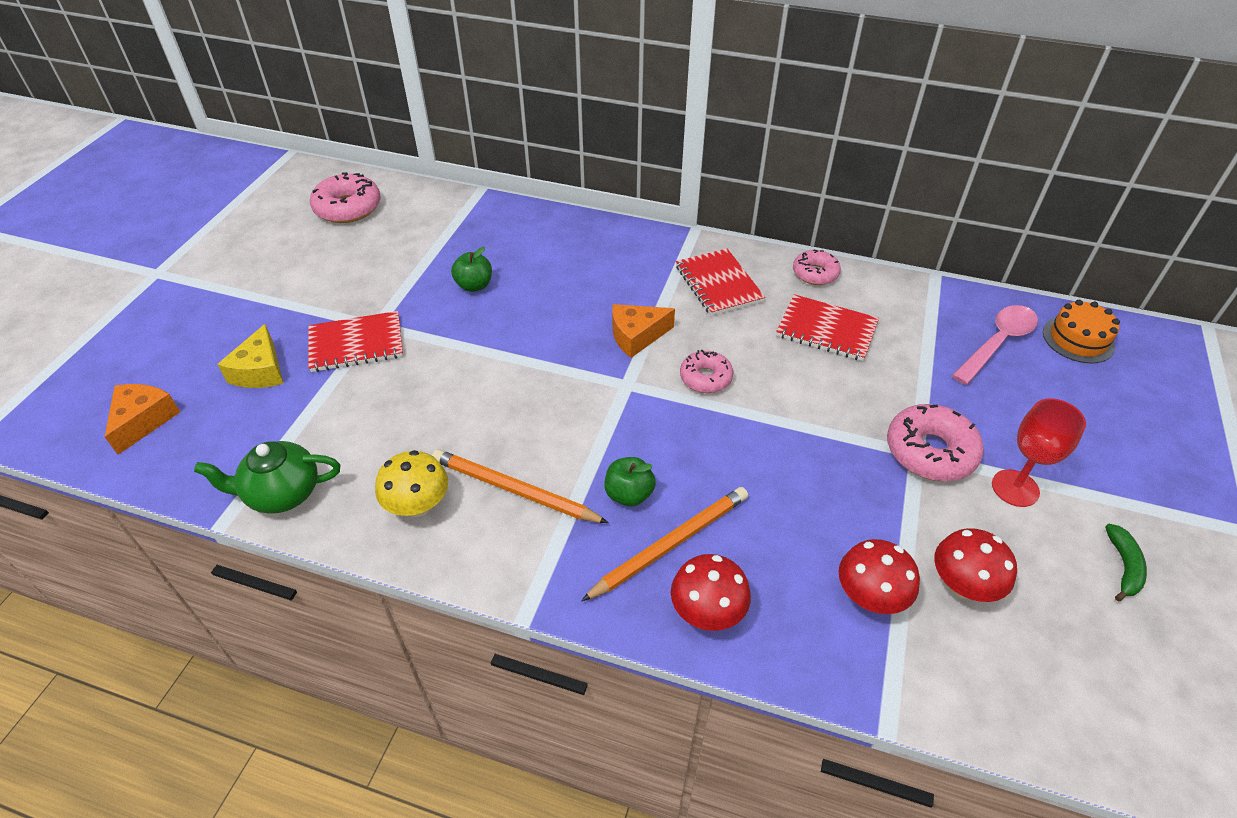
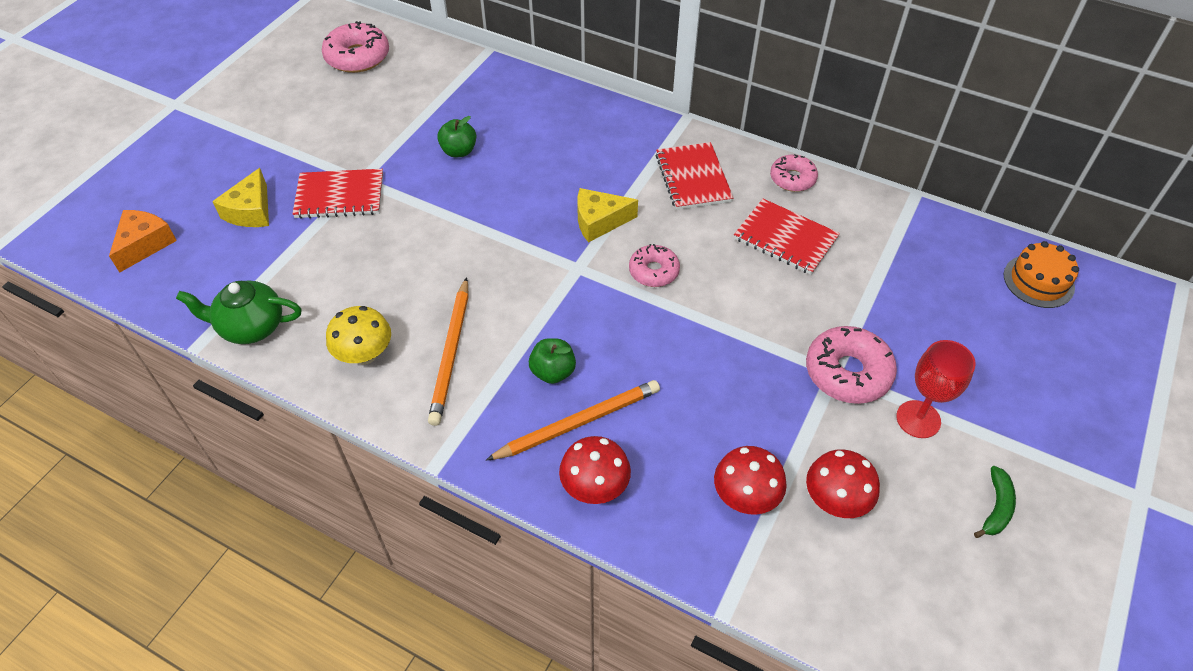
camera: 10 degrees right, 5 degrees up
orange pencil [432,449,608,523] -> orange pencil turned 120 degrees counterclockwise [428,277,469,426]
orange cheese [612,304,675,358] -> yellow cheese [577,188,638,243]
pink spoon [952,305,1038,385] -> none

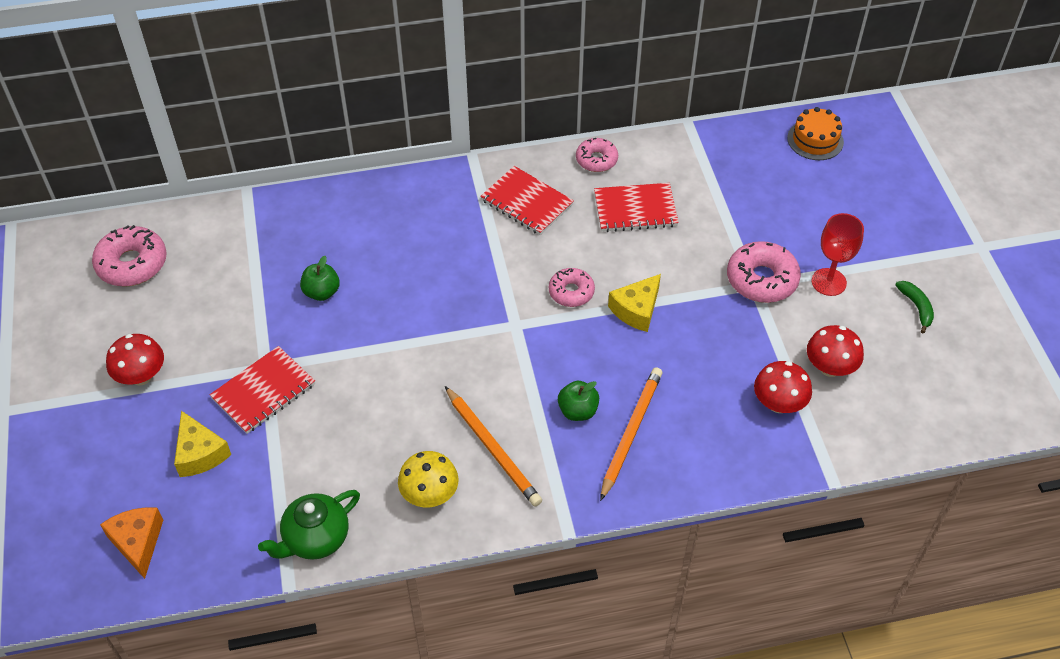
camera: 40 degrees left, 0 degrees up
red mushroom [559,436,631,504] -> red mushroom moved to [106,334,164,385]
yellow cheese [577,188,638,243] -> yellow cheese moved to [608,274,661,332]

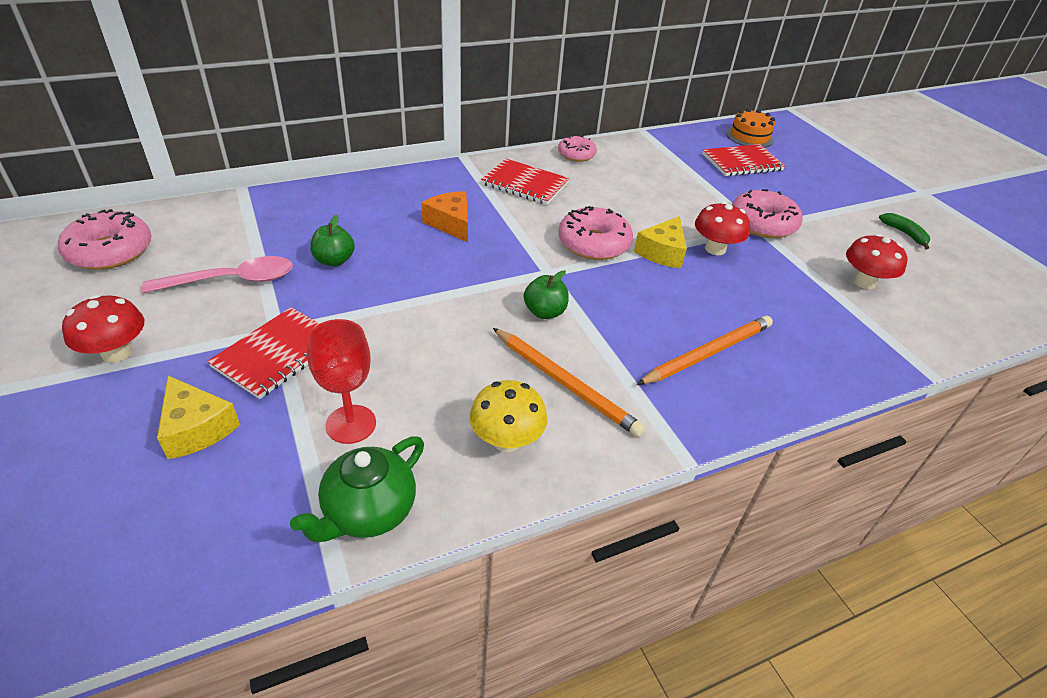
camera: 15 degrees left, 10 degrees down
orange cheese [100,507,163,579] -> orange cheese moved to [422,191,468,242]
pink donut [549,268,595,307] -> pink donut [558,206,633,260], size x1.58
green apple [558,381,599,421] -> green apple moved to [524,270,569,319]
red notebook [594,183,679,232] -> red notebook moved to [702,144,785,176]
orange pencil [600,368,662,501] -> orange pencil turned 45 degrees clockwise [637,316,773,385]
red mushroom [754,361,812,413] -> red mushroom moved to [695,202,750,255]
red goblet [812,213,864,296] -> red goblet moved to [307,319,376,444]
none -> pink spoon [142,256,293,293]

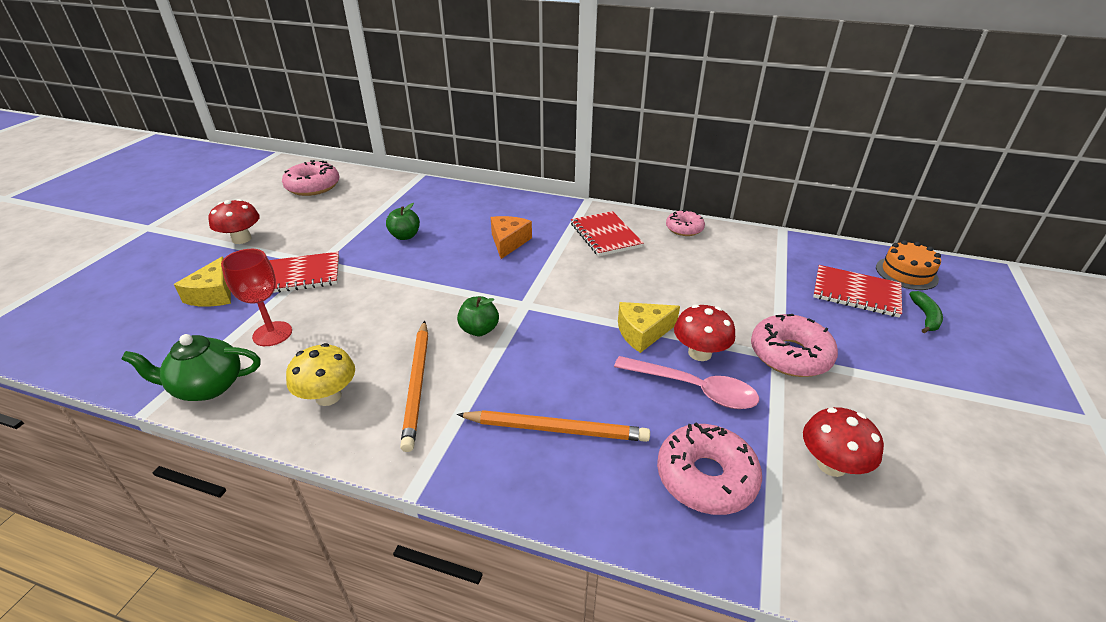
camera: 45 degrees right, 5 degrees down
pink spoon [142,256,293,293] -> pink spoon moved to [614,356,759,409]
pink donut [558,206,633,260] -> pink donut moved to [657,422,762,515]
green banana [879,213,930,250] -> green banana moved to [909,291,943,333]

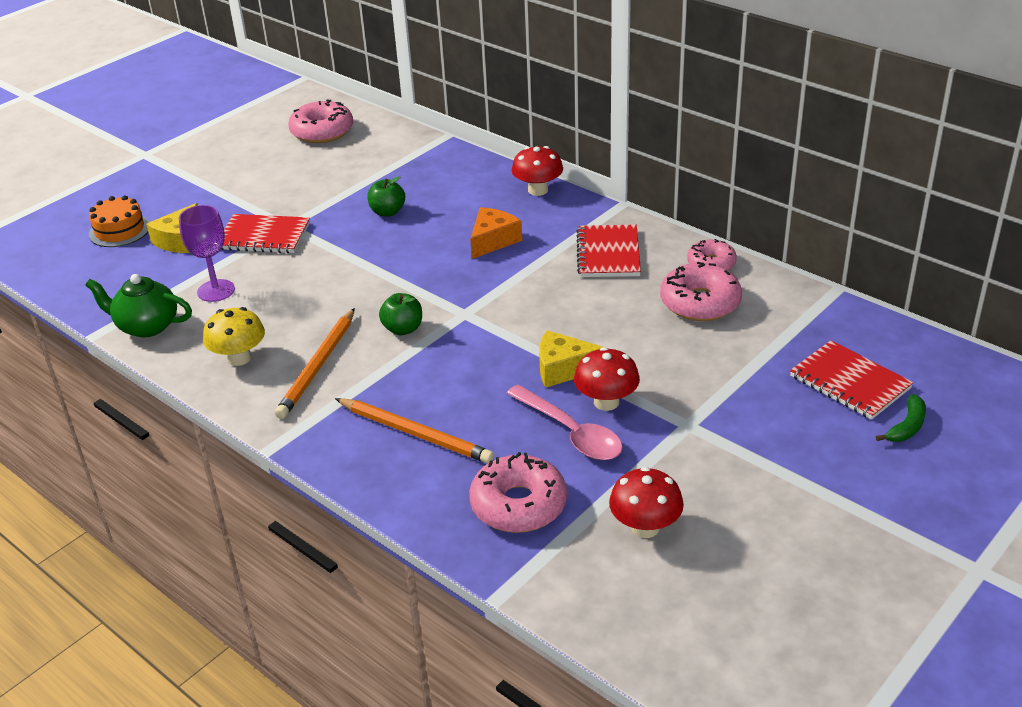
camera: 25 degrees right, 0 degrees up
red mushroom [208,199,260,244] -> red mushroom moved to [512,146,563,196]
red goblet [221,249,292,346] -> purple goblet [179,205,235,302]
pink donut [751,314,838,377] -> pink donut moved to [660,262,742,321]
orange cake [876,240,941,290] -> orange cake moved to [89,195,149,247]

